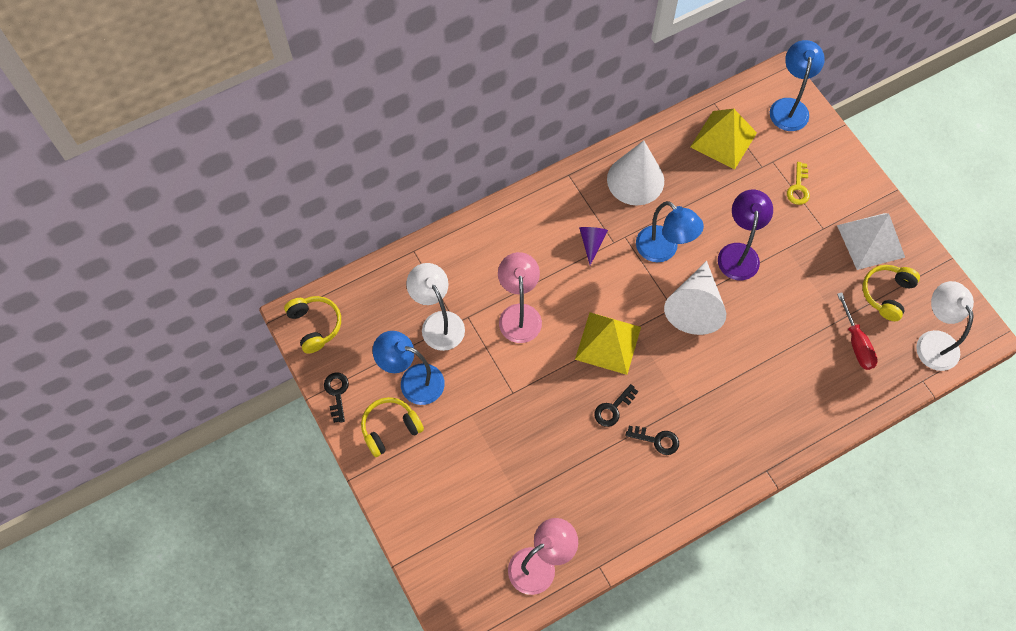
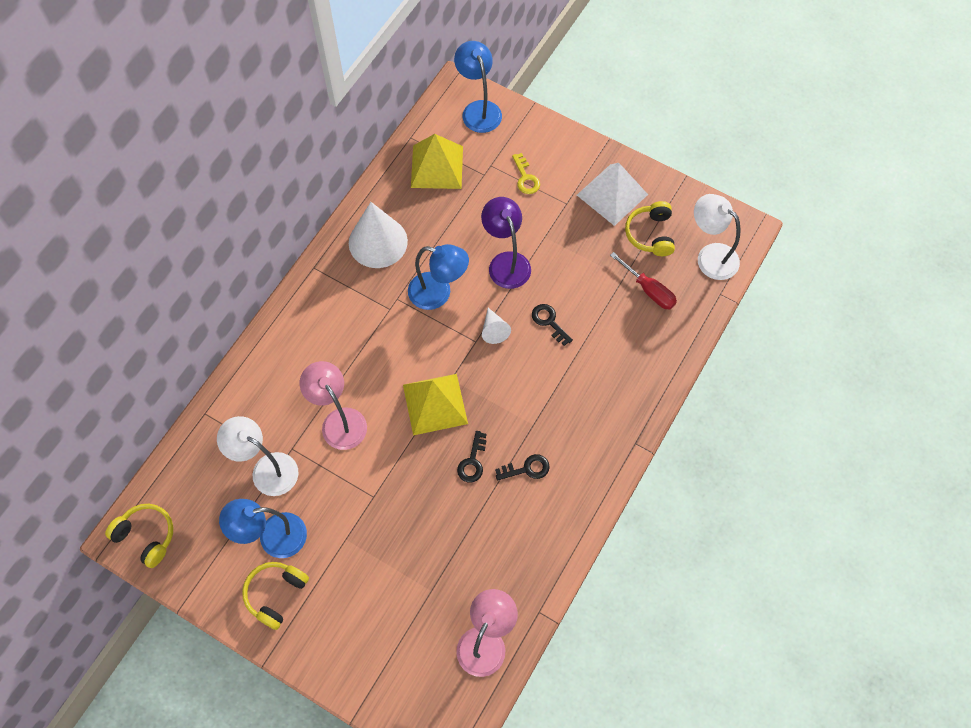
camera: 30 degrees left, 0 degrees up
black key [324,373,349,423] -> black key moved to [532,304,573,346]
purple cone [579,227,608,265] -> none
white cone [664,261,726,335] -> white cone [482,308,511,344], size x0.49

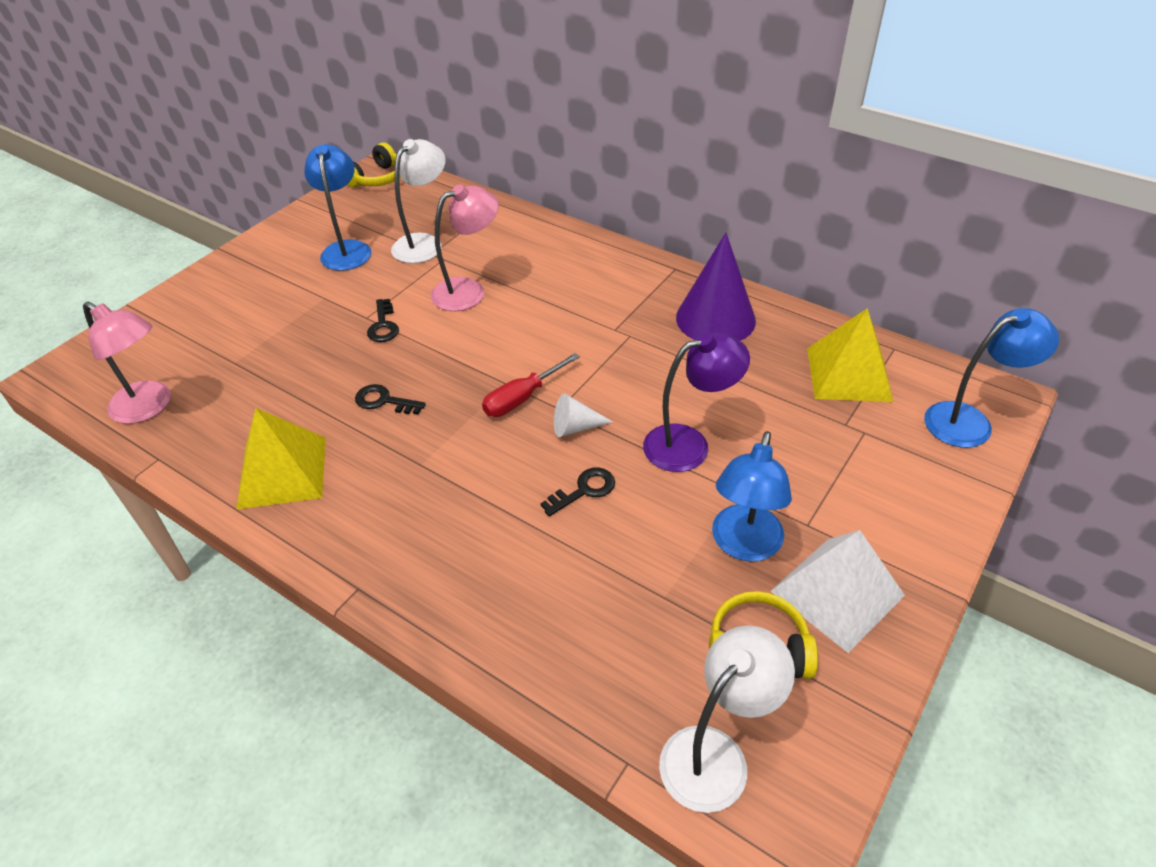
camera: 95 degrees right, 20 degrees down
yellow headphones [242,562,309,630] -> none
white cone [349,202,408,268] -> purple cone [676,233,756,341]
yellow pyramid [403,374,468,435] -> yellow pyramid moved to [236,408,326,510]
blue lamp [408,244,469,310] -> blue lamp moved to [712,431,792,561]
black key [495,454,550,480] -> black key moved to [367,299,399,342]
yellow key [512,153,540,194] -> none
red screwdriver [610,252,677,309] -> red screwdriver moved to [482,353,580,417]

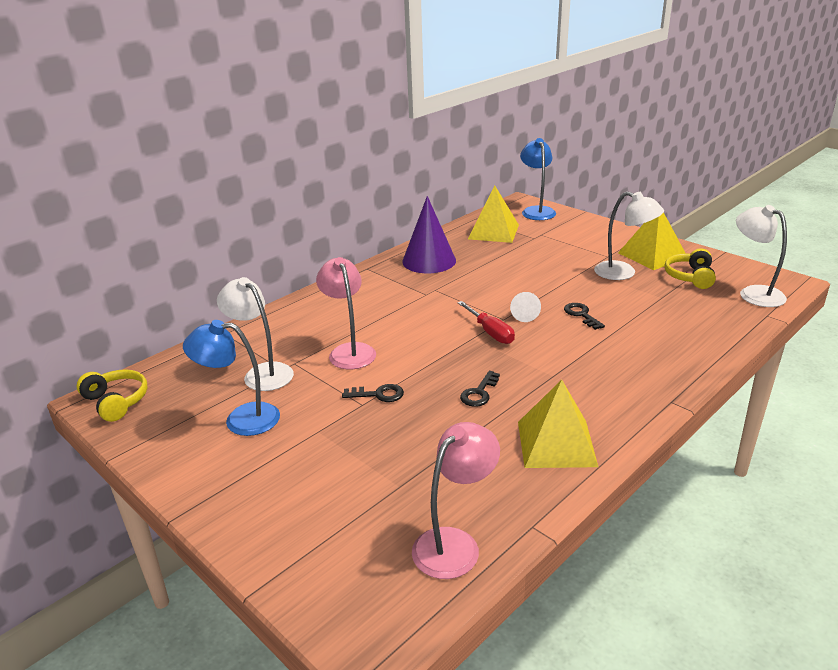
camera: 80 degrees left, 15 degrees down
purple lamp [643,332,750,472] -> none
blue lamp [712,431,792,561] -> white lamp [594,192,664,280]
white pyramid [771,530,905,653] -> yellow pyramid [618,213,686,270]

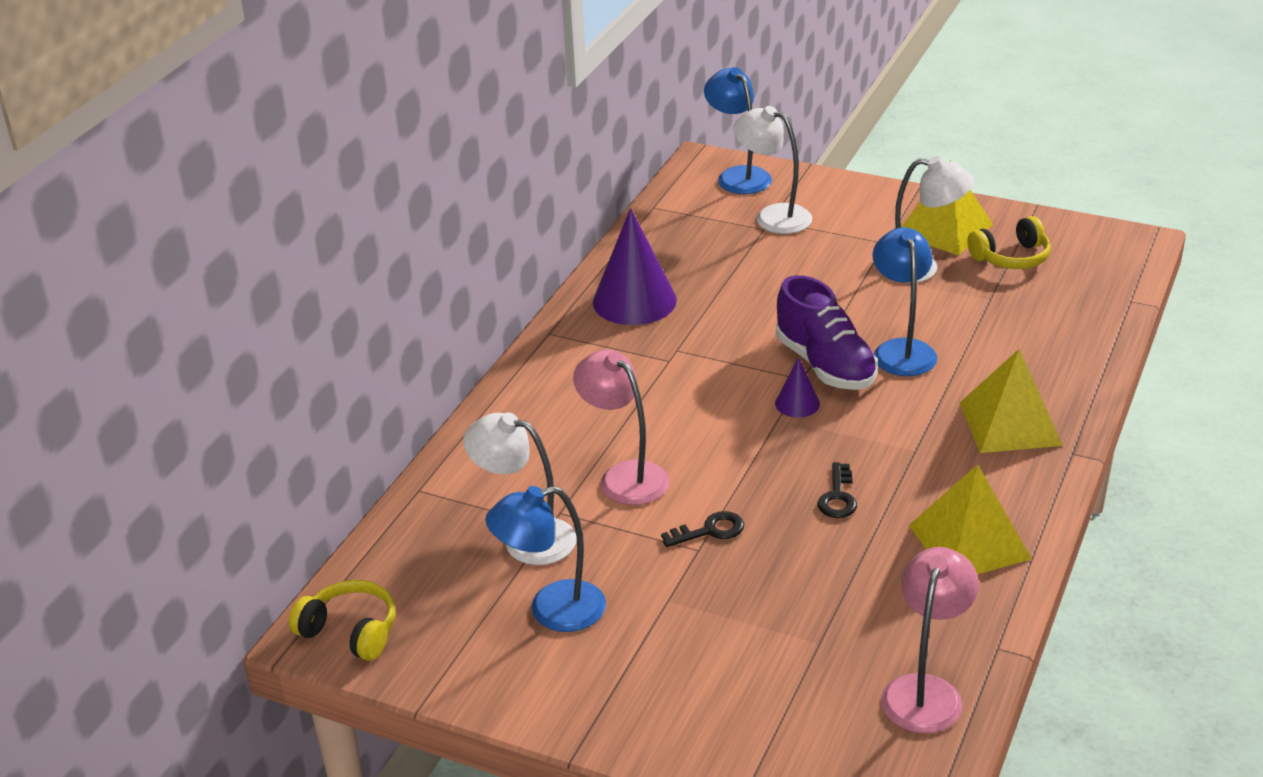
camera: 20 degrees left, 5 degrees up
red screwdriver [458,301,515,344] -> purple cone [775,357,820,418]
yellow pyramid [468,185,519,243] -> yellow pyramid moved to [960,349,1063,453]
white cone [510,292,541,322] -> purple shoe [776,275,878,390]
black key [564,303,605,330] -> blue lamp [872,227,937,376]
yellow headphones [664,248,716,289] -> yellow headphones turned 105 degrees counterclockwise [967,216,1051,269]
white lamp [736,205,787,307] -> white lamp moved to [733,106,812,234]

